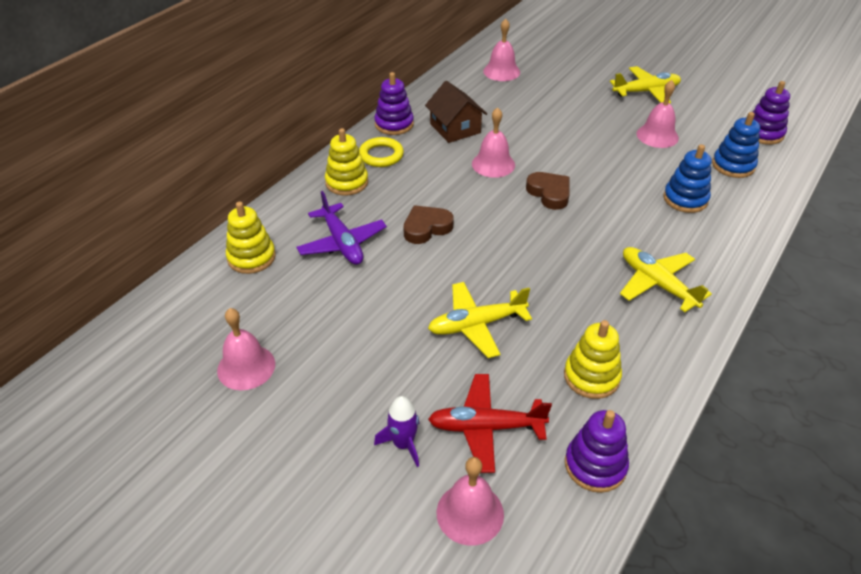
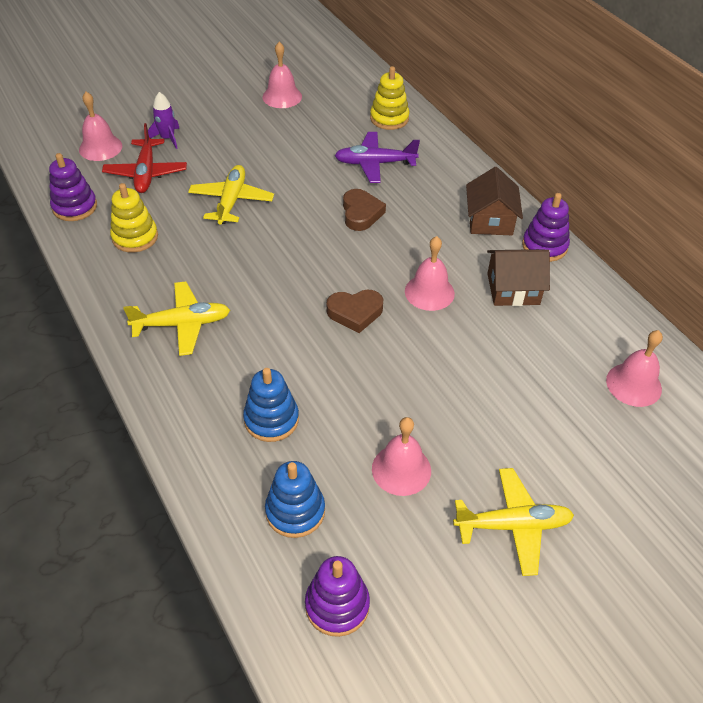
camera: 115 degrees right, 5 degrees up
yellow stacking toy [325,128,368,196] -> none
yellow ring [359,137,404,167] -> brown house [466,167,523,235]
red plane [428,374,552,473] -> red plane turned 150 degrees clockwise [102,123,187,193]
yellow plane [610,66,681,104] -> yellow plane turned 105 degrees counterclockwise [453,468,574,576]

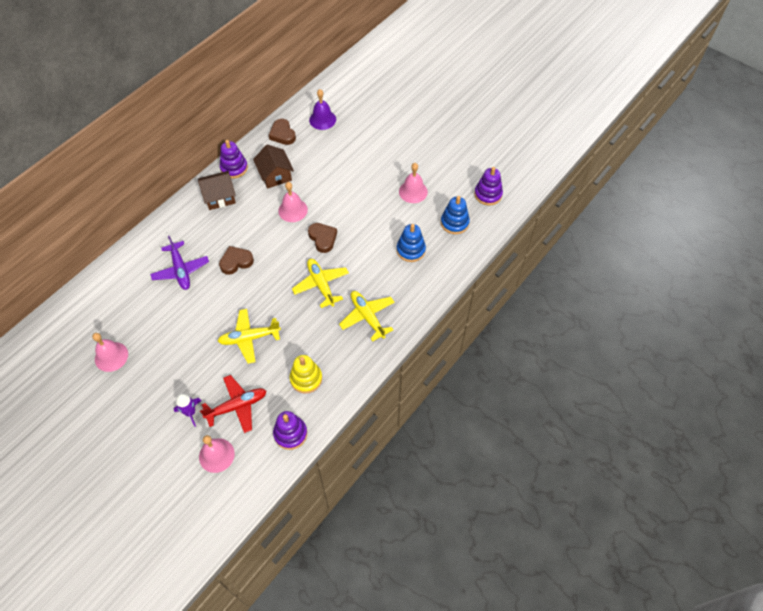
camera: 110 degrees left, 10 degrees up
yellow stacking toy [370,66,409,130] -> none
yellow plane [453,468,574,576] -> yellow plane moved to [292,259,349,308]
pink bell [606,330,663,407] -> purple bell [309,89,336,130]
none -> brown heart [269,119,296,145]

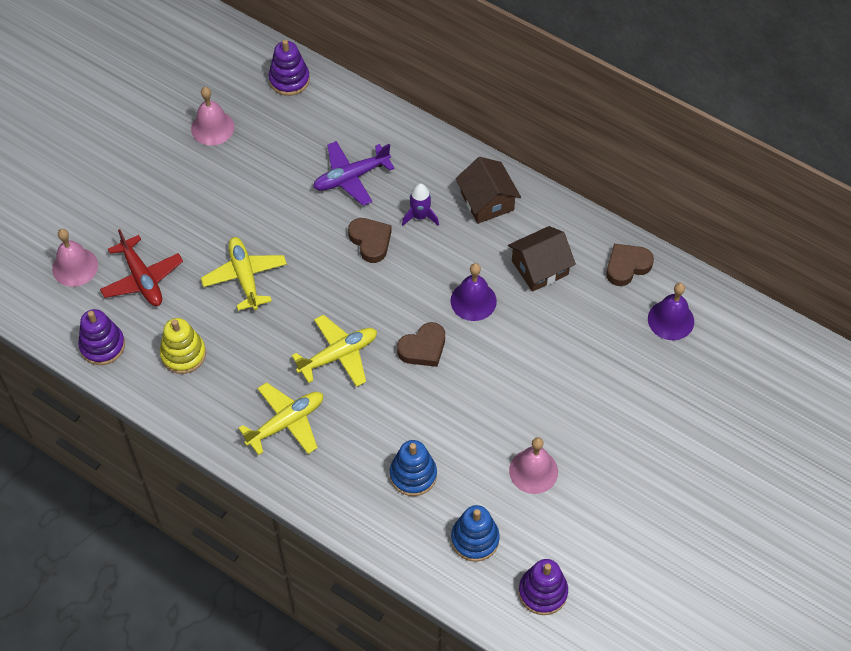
camera: 85 degrees right, 0 degrees up
purple rocket [174,394,202,427] -> purple rocket moved to [402,183,439,226]
purple stacking toy [220,140,248,179] -> purple stacking toy moved to [269,40,310,96]
pink bell [278,182,308,222] -> purple bell [450,263,497,321]

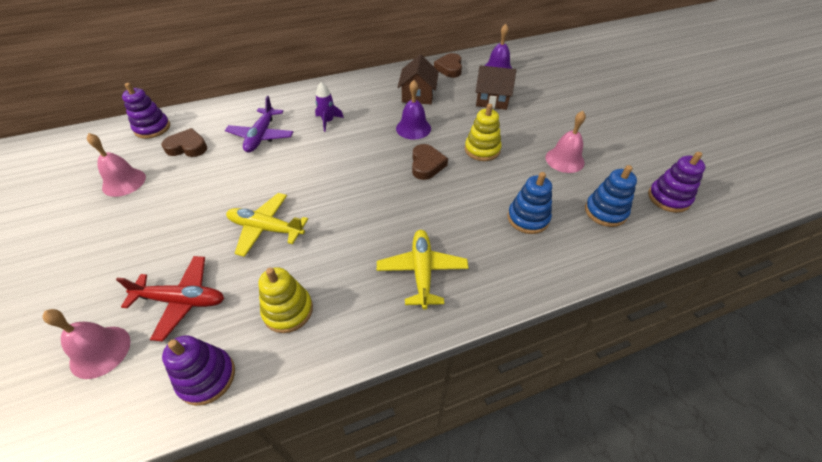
camera: 55 degrees left, 10 degrees down
yellow plane [292,315,377,387] -> none
brown heart [348,218,392,263] -> brown heart moved to [161,128,207,157]
brown house [455,157,521,224] -> brown house moved to [476,66,516,110]
none -> yellow stacking toy [465,104,502,161]

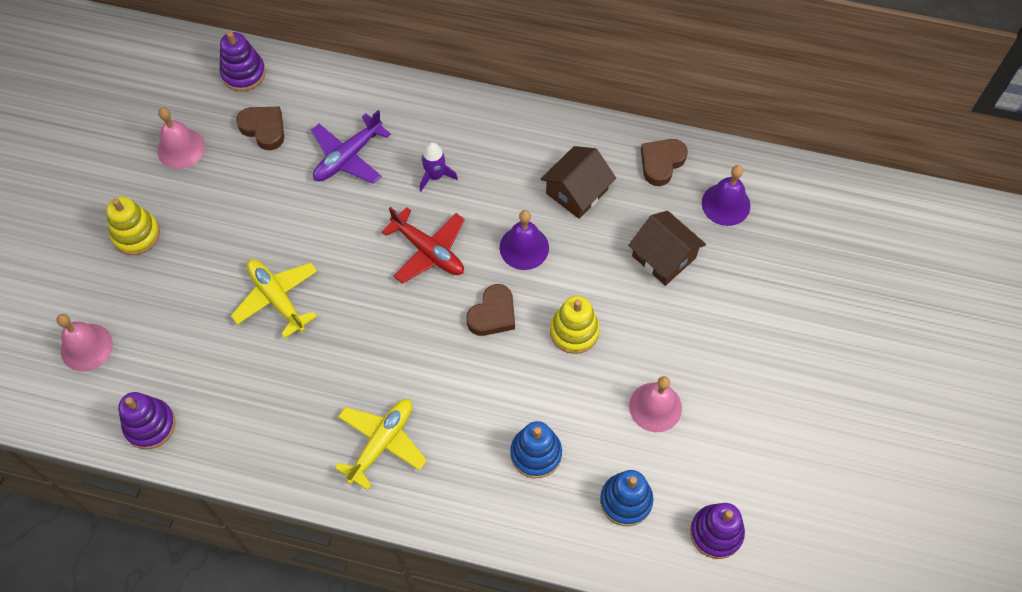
camera: 35 degrees right, 15 degrees up
red plane [116,256,224,341] -> red plane moved to [382,207,465,284]
yellow stacking toy [258,267,313,333] -> yellow stacking toy moved to [106,197,160,255]

